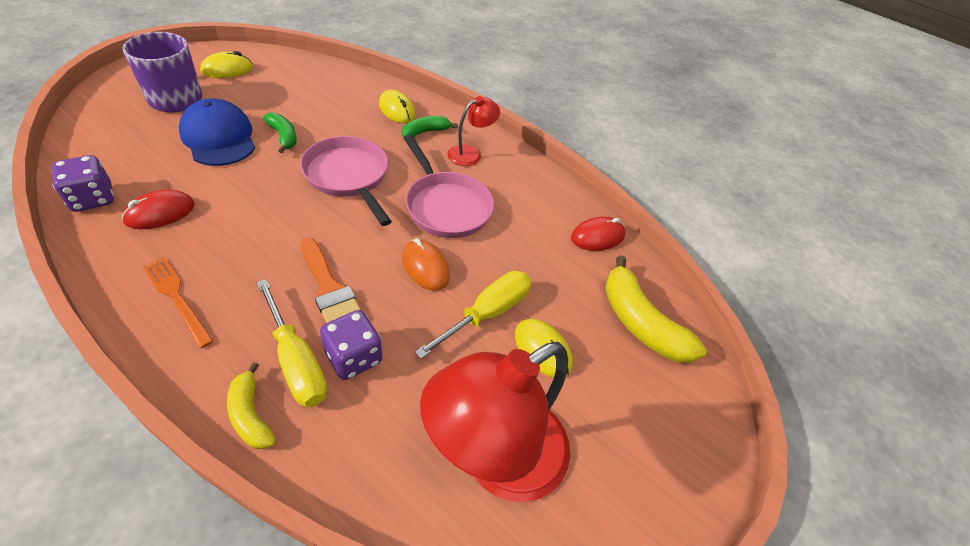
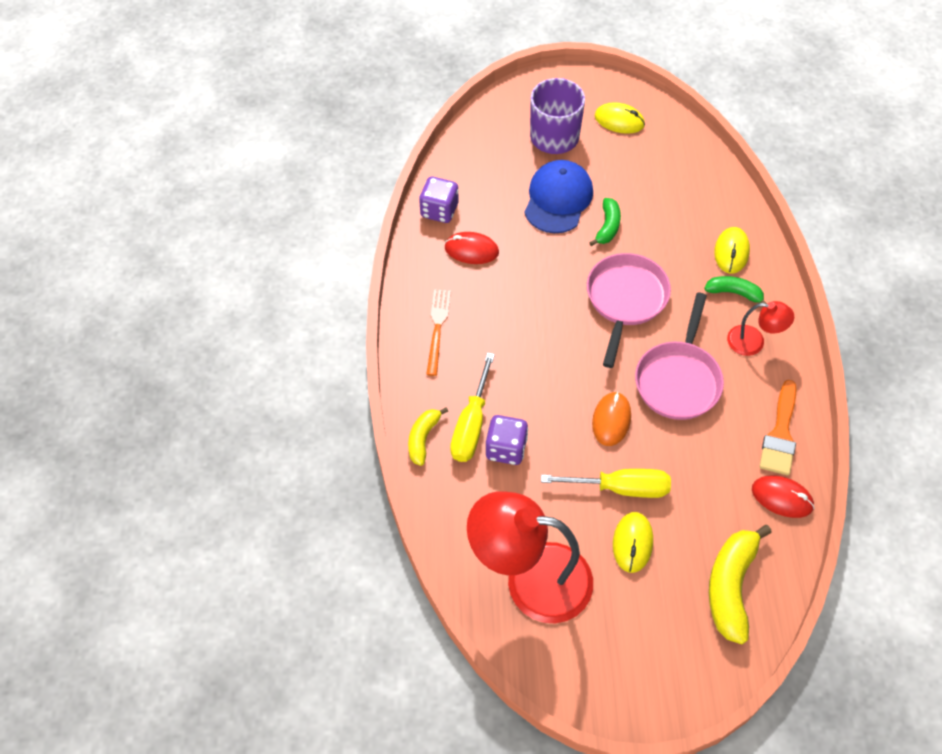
camera: 55 degrees right, 10 degrees up
orange brush [301,238,361,323] -> orange brush moved to [759,380,797,475]

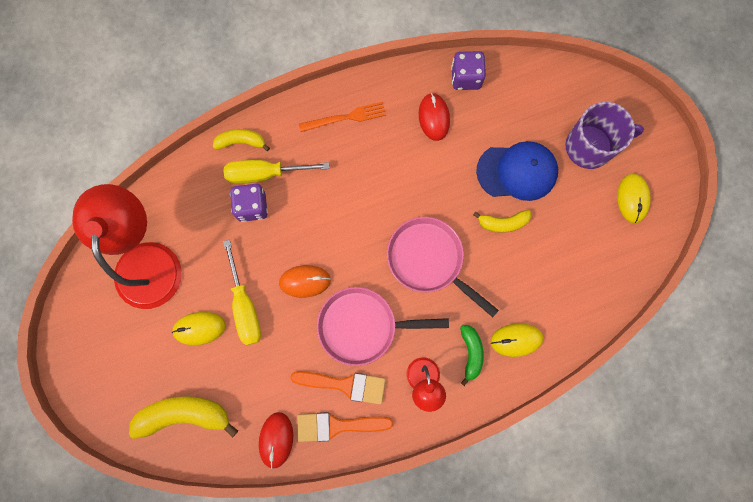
camera: 70 degrees right, 20 degrees up
pink pan [587,253,671,368] -> pink pan turned 135 degrees counterclockwise [387,217,499,317]
green banana [589,198,621,246] -> yellow banana [473,210,531,233]
none -> orange brush [290,371,386,405]

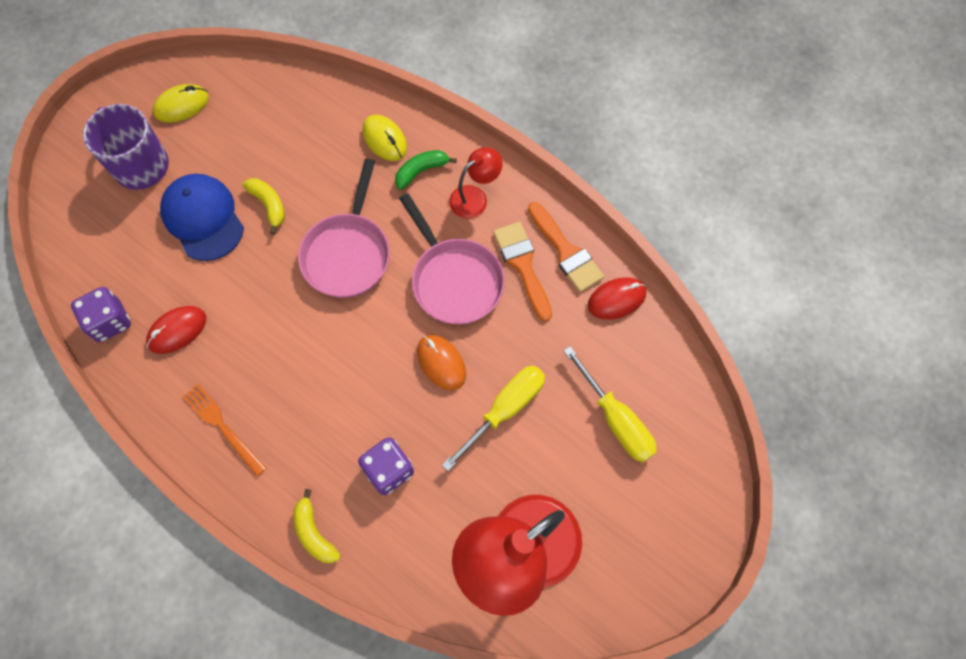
camera: 120 degrees left, 10 degrees down
yellow banana [129,396,238,439] -> none
yellow mouse [172,312,226,345] -> none
yellow screwdriver [224,160,329,184] -> yellow screwdriver moved to [563,346,657,462]

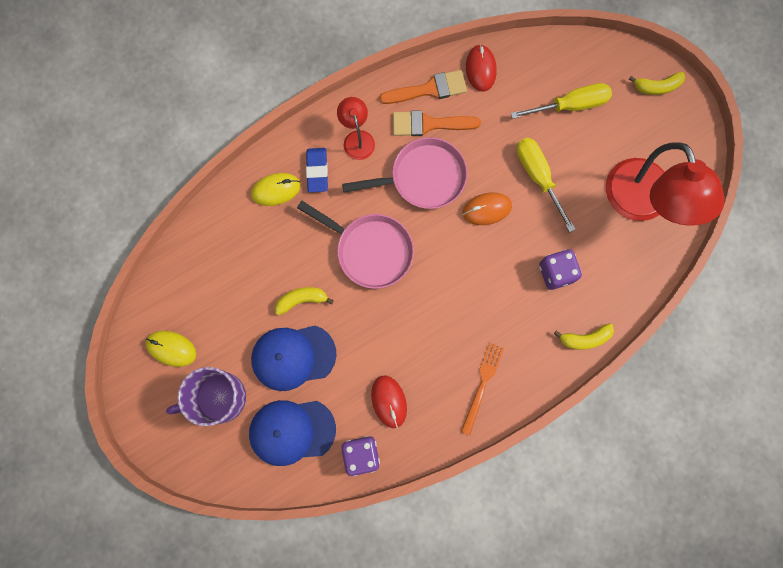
camera: 70 degrees left, 10 degrees up
yellow mouse [153,84,209,123] -> yellow mouse turned 60 degrees counterclockwise [146,331,196,367]
orange fork [182,384,267,477] -> orange fork turned 135 degrees clockwise [461,343,504,435]
green banana [395,150,457,190] -> blue eraser [306,148,328,192]
none -> blue cap [249,400,336,466]
none -> yellow banana [629,72,685,95]

